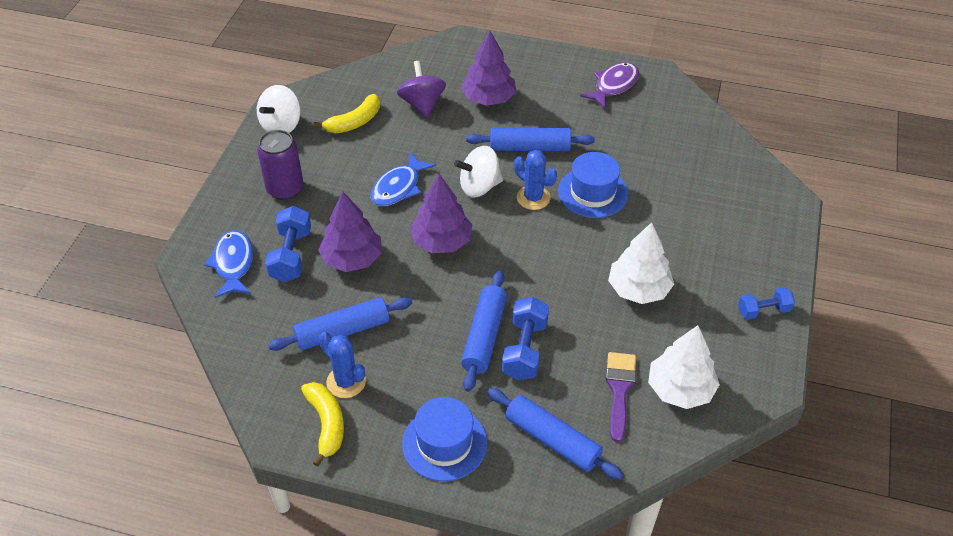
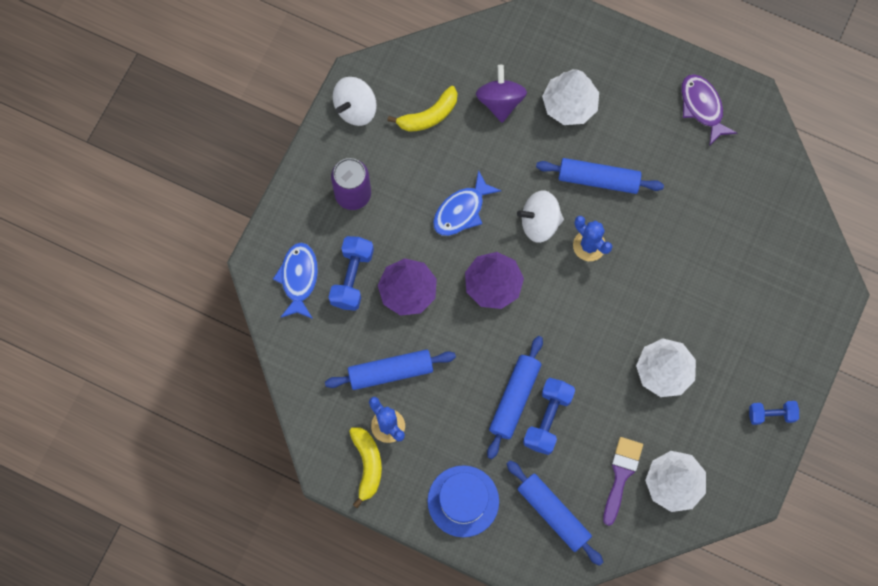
camera: 10 degrees right, 25 degrees up
purple tree [461,31,516,106] -> white tree [542,69,599,125]
blue hat [558,152,628,218] -> none
purple fish [580,63,639,109] -> purple fish turned 75 degrees counterclockwise [681,74,737,146]

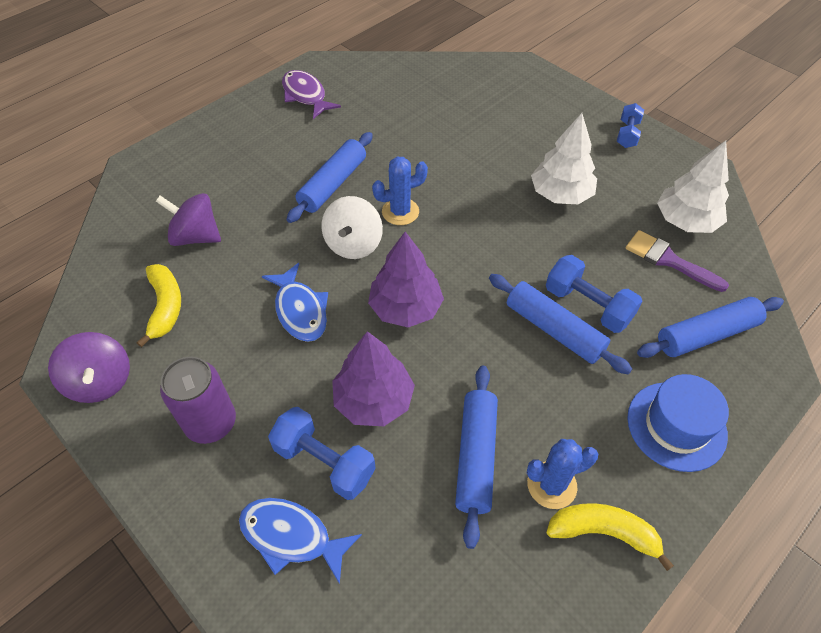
camera: 70 degrees left, 20 degrees down
white spinning top [333,77,377,126] -> purple spinning top [48,332,130,403]
white tree [542,69,599,125] -> none
purple fish [681,74,737,146] -> purple fish turned 60 degrees clockwise [282,70,341,119]

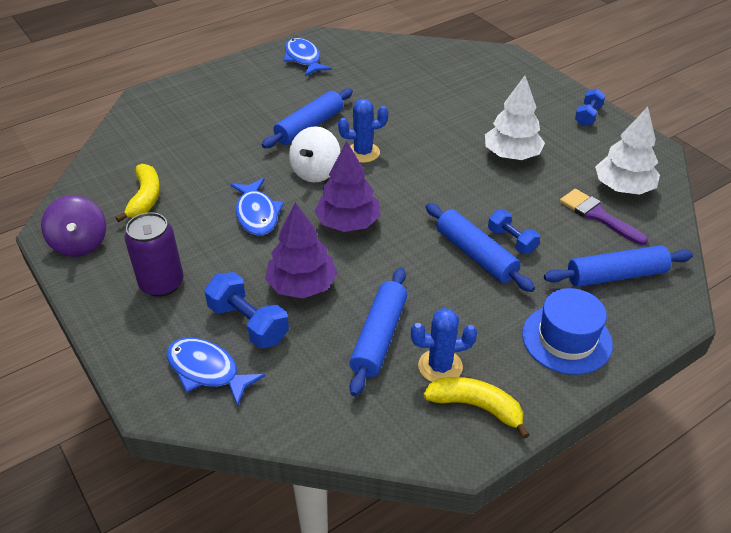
camera: 10 degrees right, 10 degrees down
purple spinning top [156,193,221,246] -> none
purple fish [282,70,341,119] -> blue fish [284,38,332,76]
blue dumbbell [546,255,642,333] -> blue dumbbell [488,210,540,254], size x0.65

